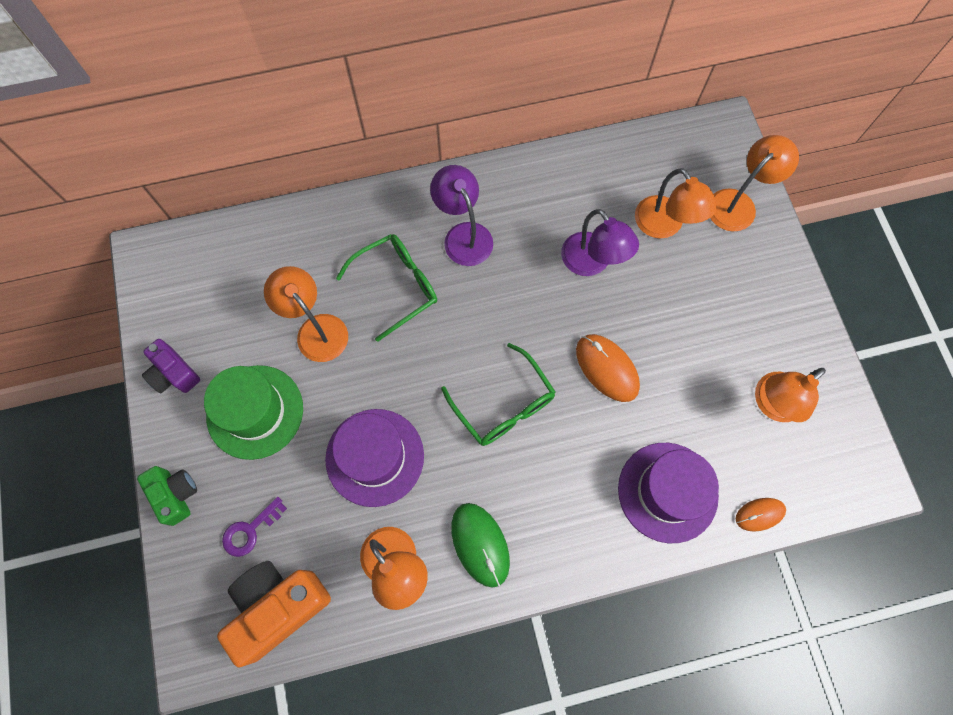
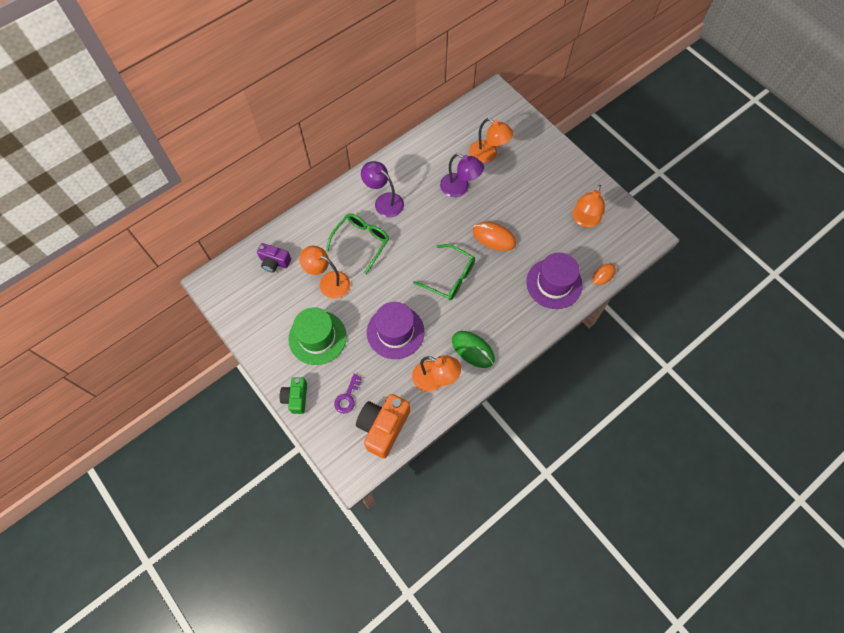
camera: 25 degrees left, 5 degrees down
green camera [137,466,197,526] -> green camera turned 120 degrees counterclockwise [280,377,307,414]
purple camera [142,339,200,393] -> purple camera moved to [257,243,291,273]
orange lamp [710,135,799,231] -> none

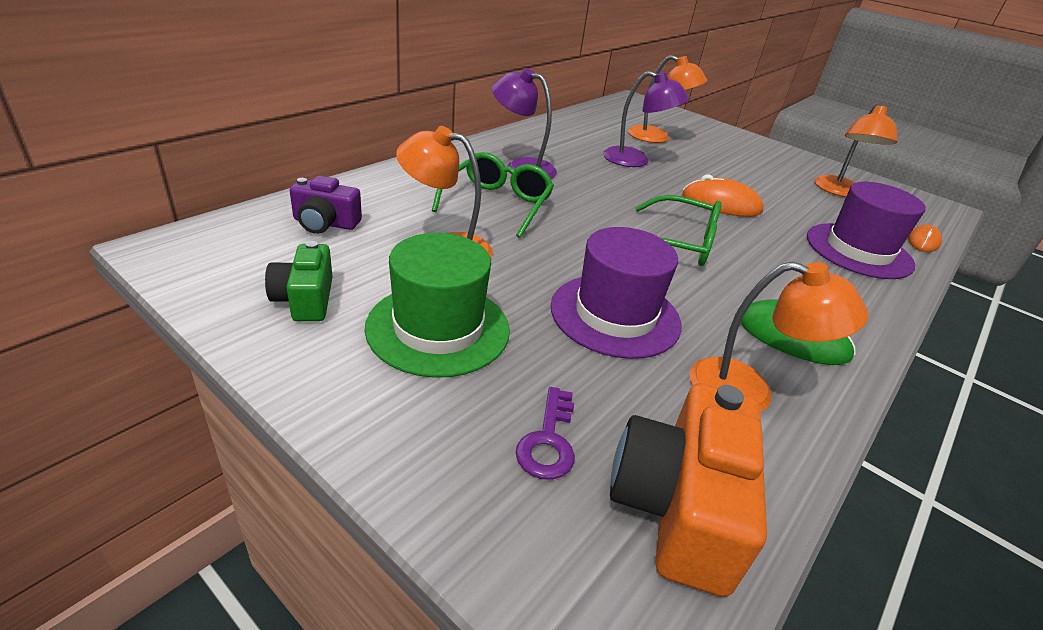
camera: 15 degrees left, 30 degrees down
green camera [280,377,307,414] -> green camera moved to [265,241,333,321]

